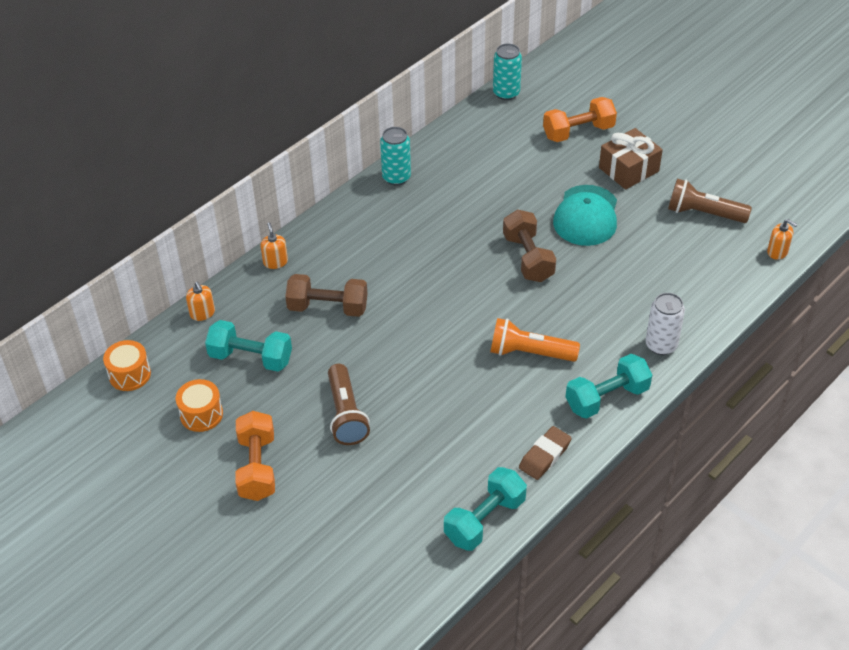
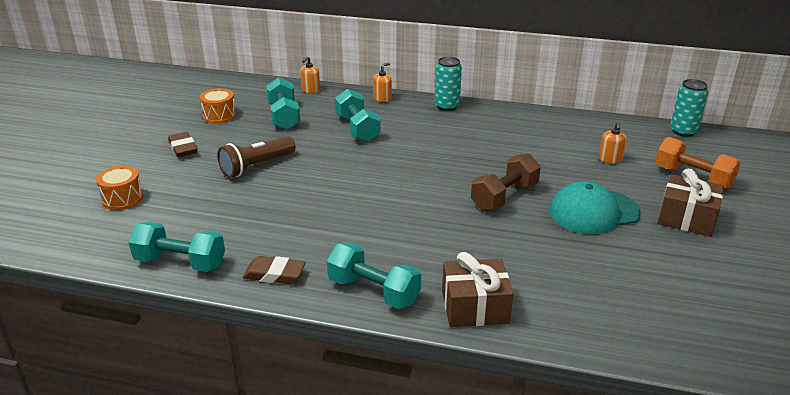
camera: 60 degrees right, 15 degrees down
orange drum [103,340,151,391] -> orange drum moved to [96,165,143,210]
orange dumbbell [235,411,275,501] -> brown eraser [168,132,197,157]
brown dumbbell [285,274,368,317] -> turquoise dumbbell [335,89,381,142]
turquoise can [380,127,411,186] -> turquoise can moved to [435,57,462,111]
orange flashlight [490,318,580,362] -> none
white can [646,293,685,355] -> brown gift [442,252,513,327]
brown flashlight [668,179,752,223] -> none
orange soap dispenser [767,219,798,260] -> orange soap dispenser moved to [599,122,627,164]

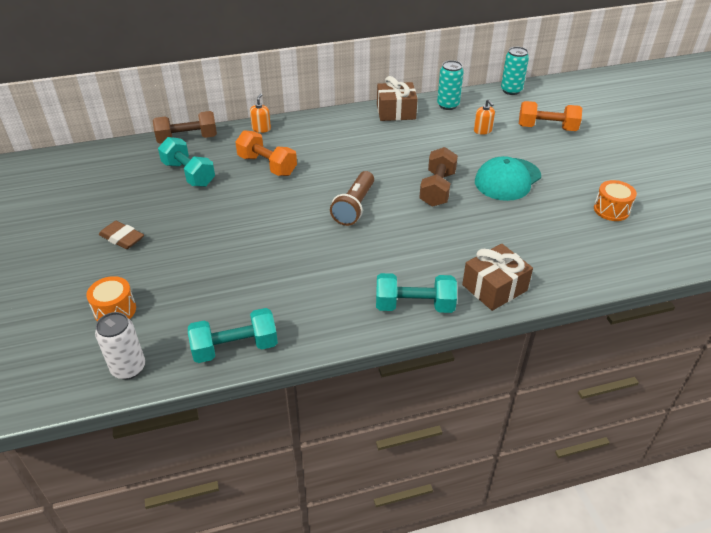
camera: 30 degrees left, 10 degrees up
orange drum [200,88,236,124] -> orange drum moved to [594,180,637,221]
brown flashlight [217,136,295,178] -> brown flashlight moved to [330,171,374,226]
brown eraser [243,256,306,284] -> none
orange soap dispenser [300,57,320,93] -> brown dumbbell [153,111,217,144]
turquoise dumbbell [335,89,381,142] -> orange dumbbell [235,130,297,176]
turquoise can [435,57,462,111] -> turquoise can moved to [437,60,464,110]
brown gift [658,168,724,237] -> brown gift moved to [377,76,418,121]
none -> white can [95,312,145,380]

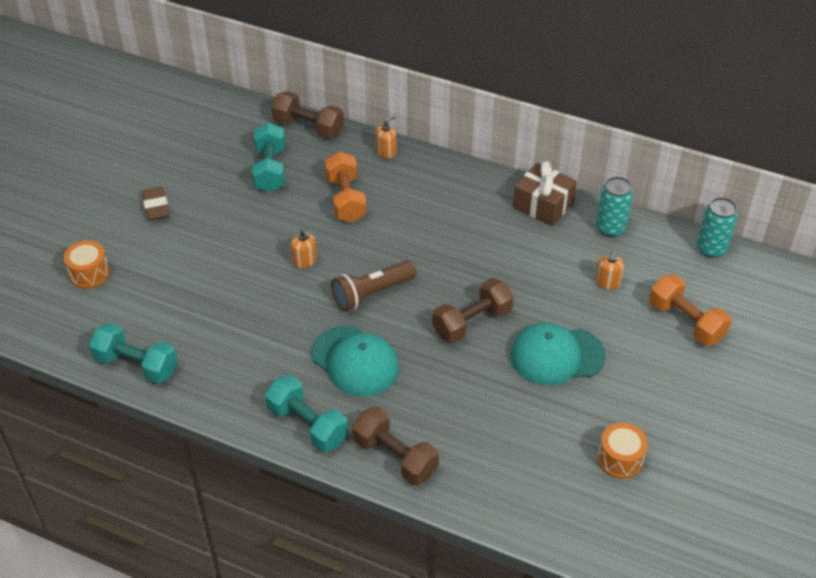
camera: 40 degrees right, 5 degrees up
white can [95,312,145,380] -> none
brown gift [462,244,533,311] -> brown dumbbell [352,407,439,486]
none -> orange soap dispenser [291,229,317,268]
none -> turquoise cap [311,325,399,397]

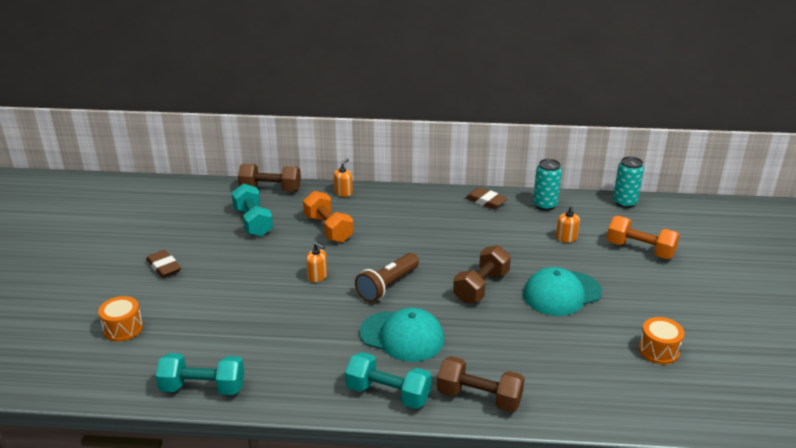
camera: 20 degrees left, 15 degrees down
brown gift [513,161,577,226] -> brown eraser [465,187,508,209]

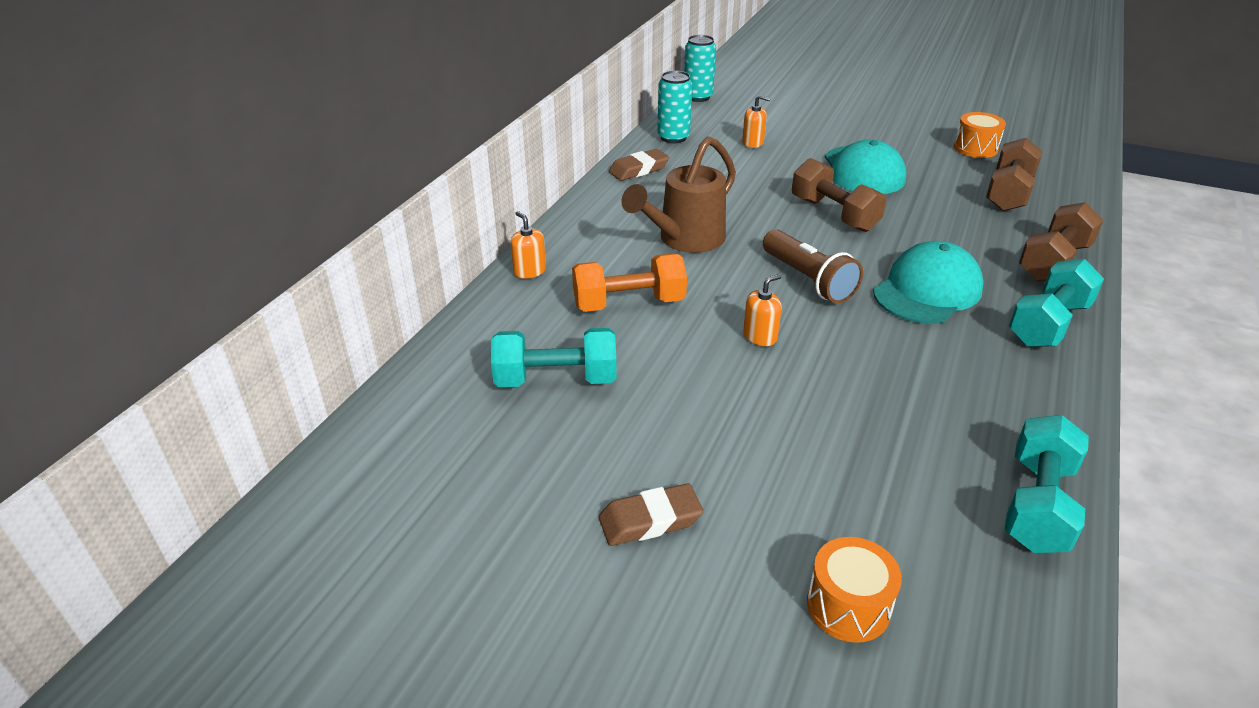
camera: 70 degrees left, 5 degrees up
brown dumbbell [238,164,301,192] -> brown dumbbell moved to [986,138,1043,211]
orange dumbbell [607,216,680,259] -> none
none -> brown watering can [621,136,736,253]

